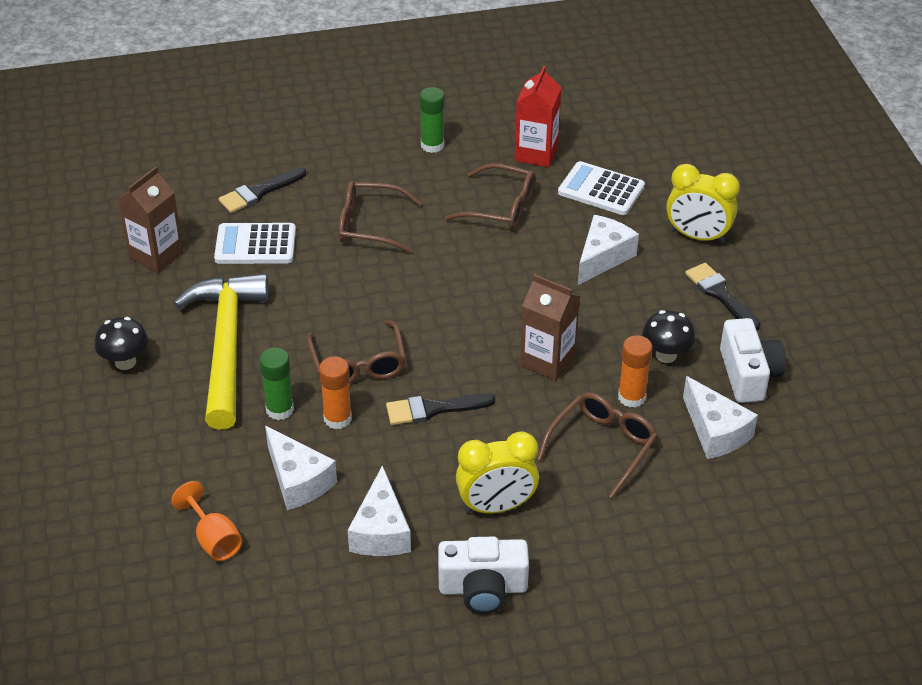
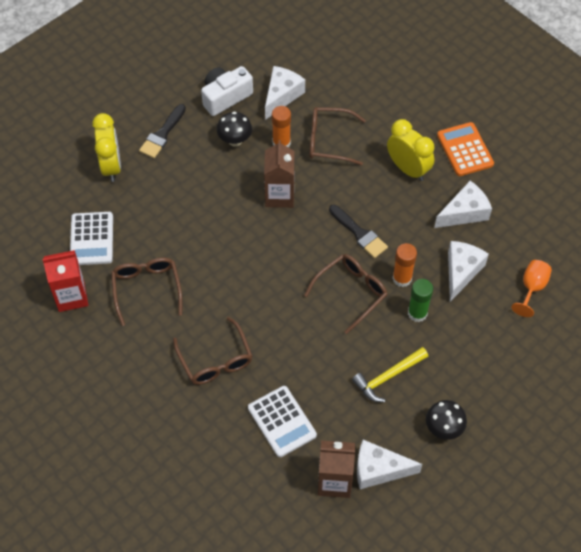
camera: 120 degrees left, 15 degrees up
yellow hammer [174,273,269,430] -> yellow hammer [352,347,428,402], size x0.53
black brush [218,168,306,213] -> none
green glue stick [419,87,444,153] -> none
white camera [438,537,529,614] -> orange calculator [437,122,494,176]
white cheese [578,215,639,285] -> white cheese moved to [357,440,422,489]

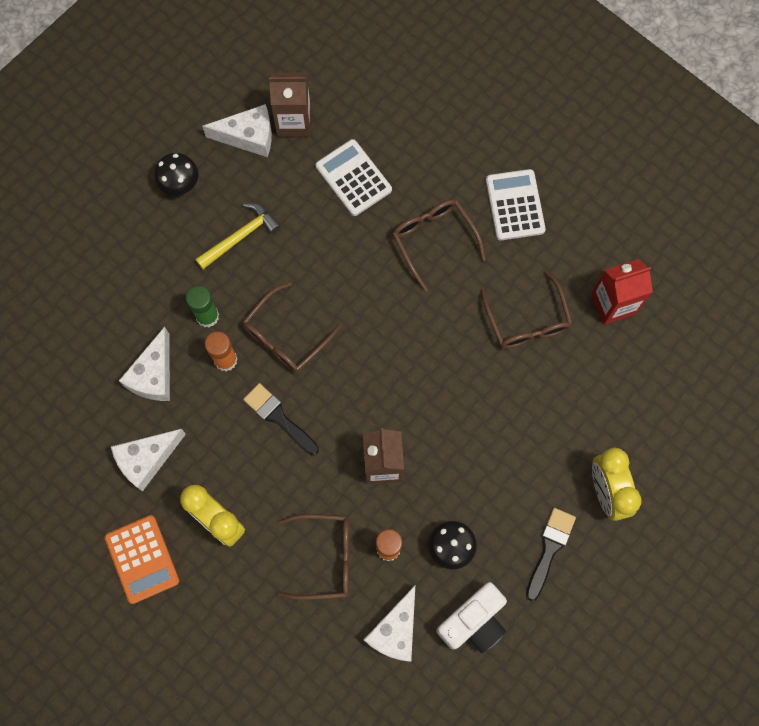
camera: 175 degrees right, 15 degrees up
white calculator [70,212,113,265] -> white calculator moved to [486,169,546,240]
orange goblet [511,260,552,317] -> none

